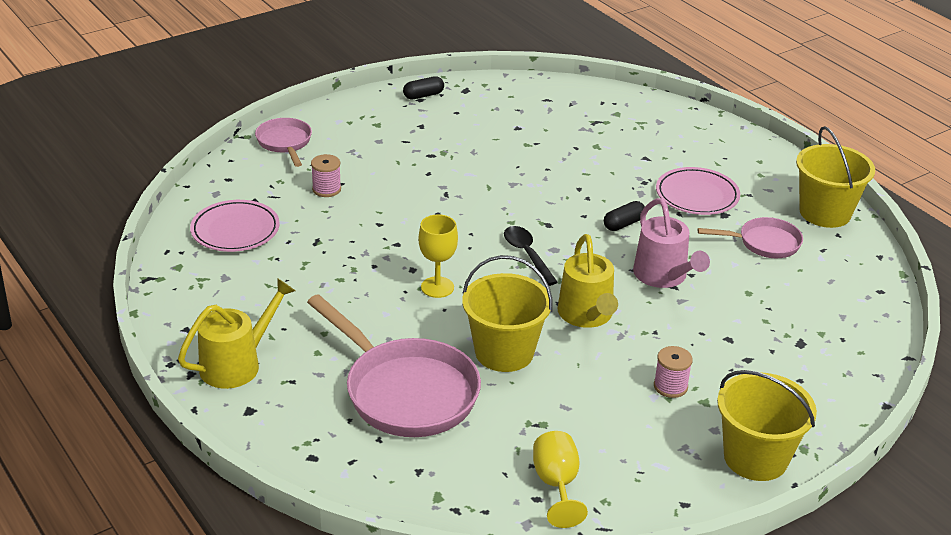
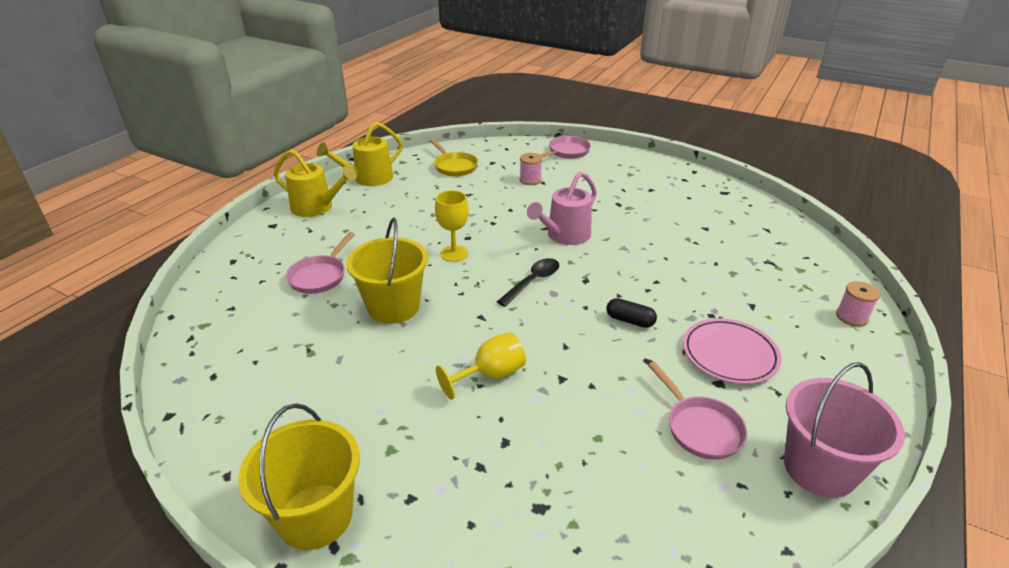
camera: 65 degrees right, 0 degrees up
pink plate [190,200,280,252] -> yellow pan [429,139,478,176]
pink pan [307,294,481,437] -> pink pan [286,232,355,294], size x0.54
black capsule [403,76,444,99] -> none
yellow goblet [533,431,588,528] -> yellow goblet moved to [436,332,526,400]
yellow watering can [557,234,618,328] -> yellow watering can moved to [317,122,403,186]
pink watering can [633,198,710,288] -> pink watering can moved to [527,171,597,245]
pink spool [654,346,693,398] -> pink spool moved to [836,281,880,327]
yellow bucket [796,126,875,228] -> pink bucket [784,362,905,498]

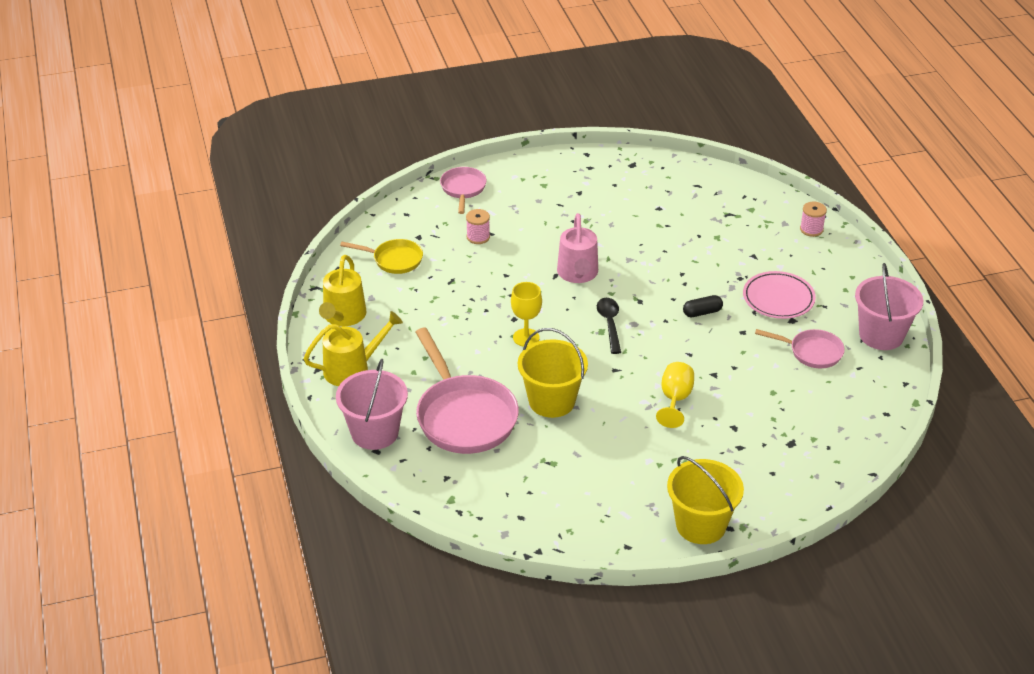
camera: 45 degrees left, 5 degrees up
pink pan [286,232,355,294] -> pink pan [416,328,519,454], size x1.85
none -> pink bucket [336,359,408,450]

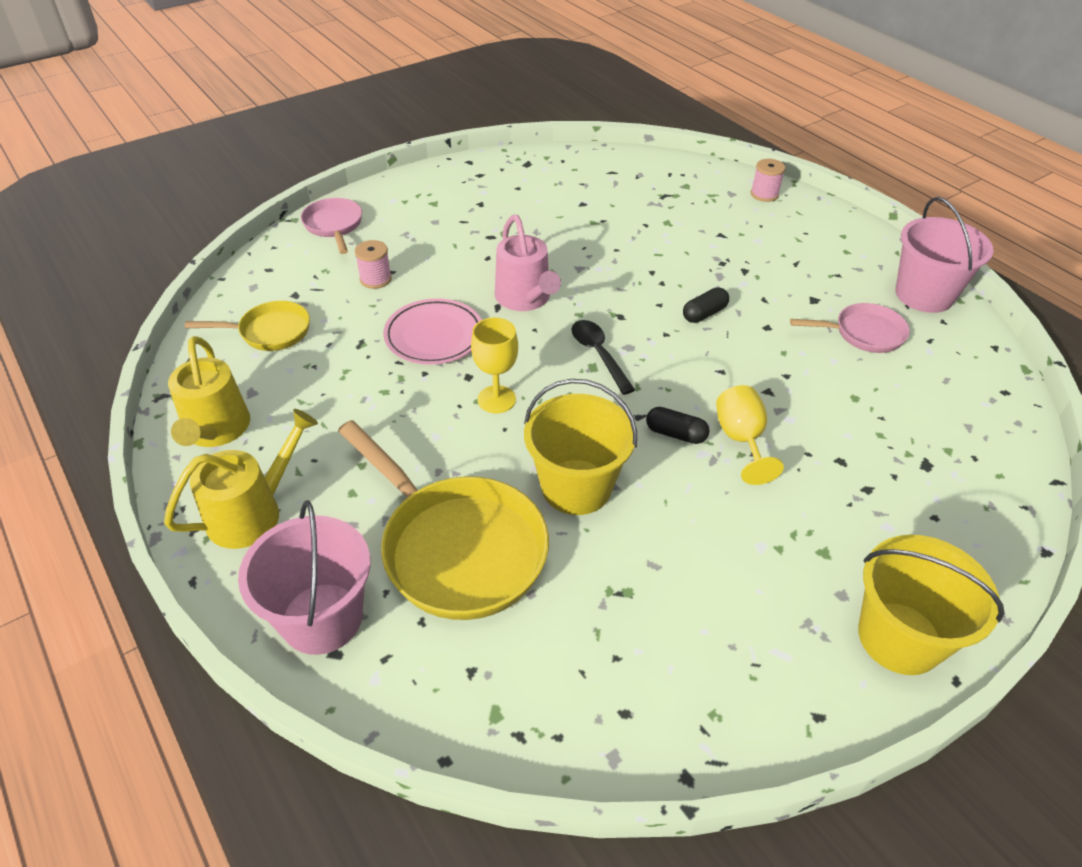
camera: 20 degrees left, 5 degrees up
pink pan [416,328,519,454] -> yellow pan [338,420,549,620]
pink plate [743,271,816,319] -> pink plate moved to [383,298,482,365]
none -> black capsule [646,407,709,444]

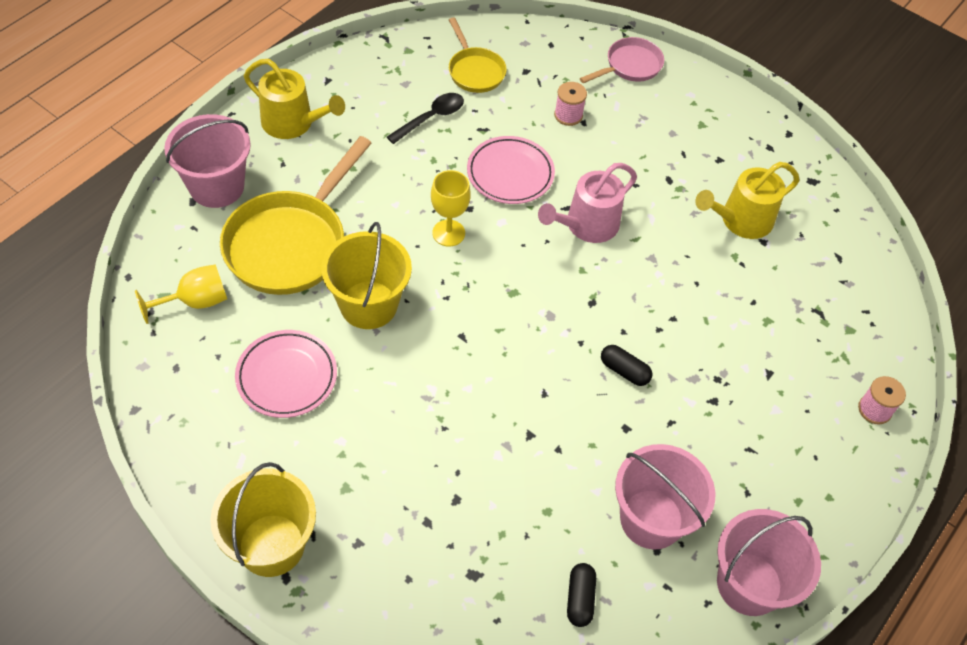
camera: 70 degrees right, 10 degrees up
yellow watering can [168,336,250,447] -> yellow watering can moved to [695,162,800,239]
black spoon [572,320,635,395] -> black spoon moved to [387,93,464,144]
black capsule [646,407,709,444] -> black capsule moved to [567,563,596,627]
yellow goblet [716,385,784,485] -> yellow goblet moved to [135,264,227,324]
pink pan [790,303,910,353] -> pink bucket [615,444,715,550]
none -> pink plate [235,330,337,418]

